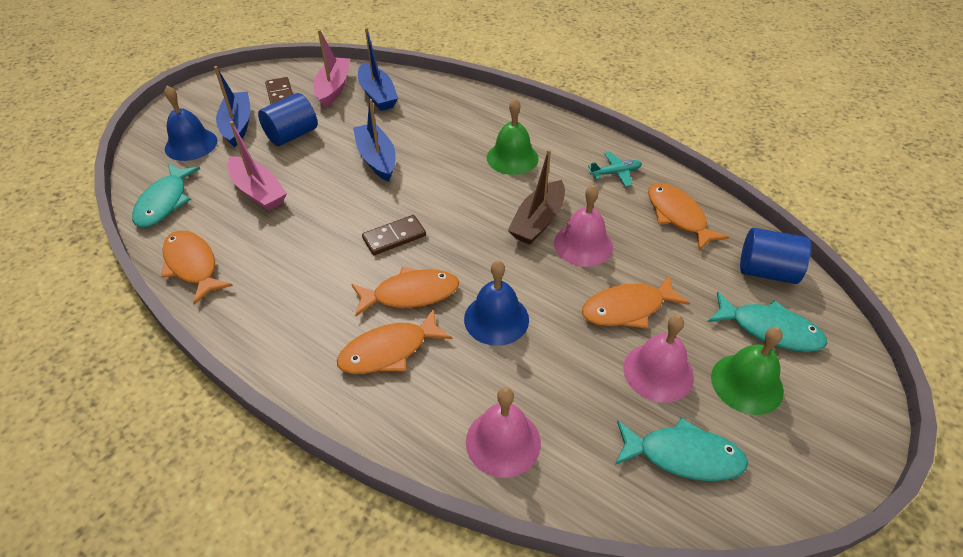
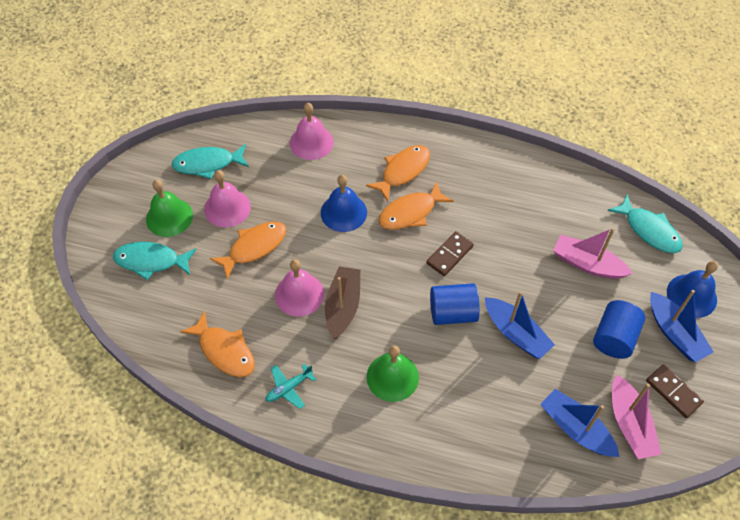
camera: 160 degrees right, 10 degrees up
turquoise fish [132,164,200,228] -> turquoise fish turned 150 degrees clockwise [607,194,683,253]
orange fish [161,230,233,304] -> none
blue cylinder [740,228,811,284] -> blue cylinder moved to [430,283,480,325]

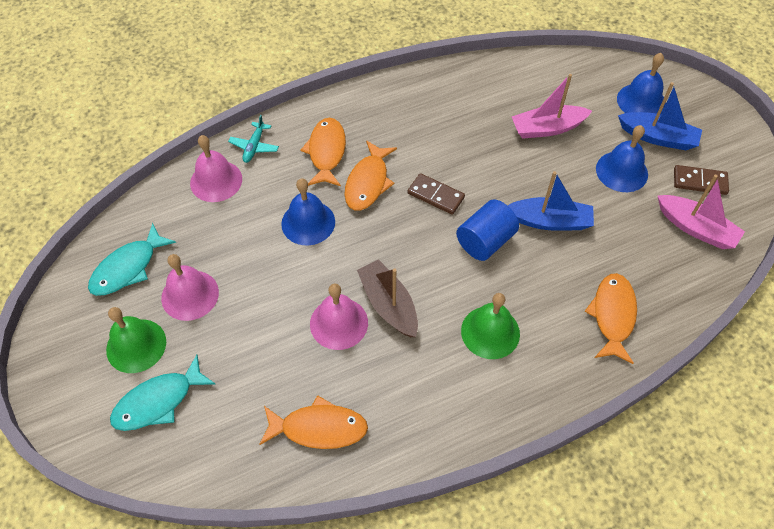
camera: 40 degrees left, 0 degrees up
orange fish [210,221,286,280] -> orange fish moved to [584,273,637,364]
turquoise plane [265,363,316,409] -> turquoise plane moved to [228,115,279,163]
brown domino [426,231,474,276] -> brown domino turned 60 degrees counterclockwise [408,173,465,215]
blue boat [540,389,620,457] -> none
blue cylinder [593,300,645,359] -> blue bell [596,125,648,192]
turquoise fish [607,194,683,253] -> none

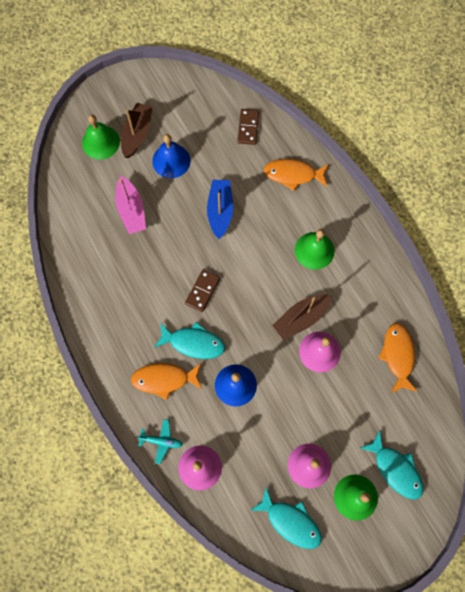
camera: 95 degrees left, 15 degrees up
orange fish [344,140,397,210] -> turquoise fish [154,322,225,359]
blue cylinder [456,199,519,261] -> none
blue bell [617,53,666,114] -> green bell [82,115,120,160]
blue boat [618,82,702,150] -> brown boat [121,103,153,158]
pink boat [658,175,745,249] -> none
brown domino [674,165,729,195] -> brown domino moved to [237,109,259,145]

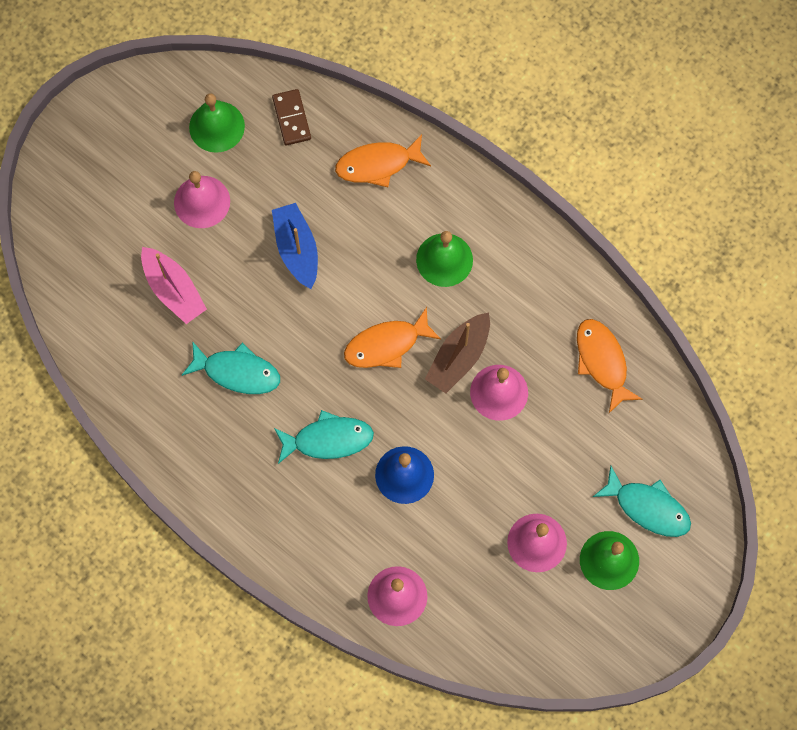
camera: 20 degrees left, 0 degrees up
green bell [82,115,120,160] -> green bell moved to [189,93,245,153]
brown boat [121,103,153,158] -> none
orange fish [131,363,202,400] -> orange fish moved to [344,307,441,368]
turquoise plane [137,419,183,464] -> none
blue bell [152,134,190,178] -> pink bell [174,171,230,228]
brown domino [185,269,220,312] -> none
turquoise fish [250,488,322,549] -> turquoise fish moved to [182,341,280,394]

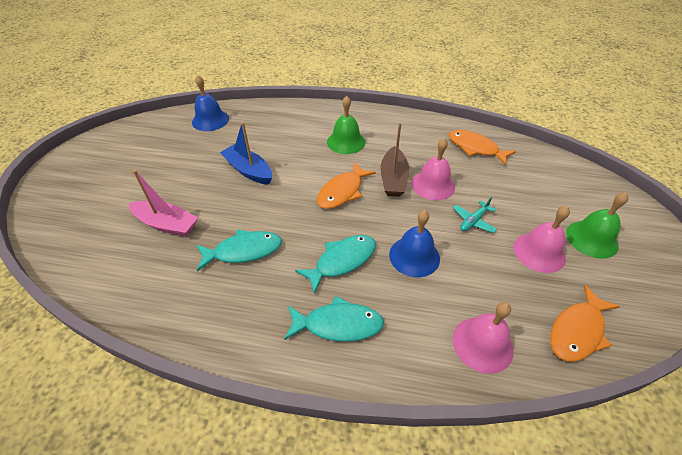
camera: 30 degrees left, 25 degrees down
pink bell [174,171,230,228] -> none
green bell [189,93,245,153] -> none
brown domino [272,89,311,145] -> blue bell [192,75,229,131]
orange fish [335,134,431,187] -> orange fish moved to [550,285,620,362]
turquoise fish [593,465,691,537] -> turquoise fish moved to [285,296,384,342]
none -> turquoise plane [453,197,497,233]

